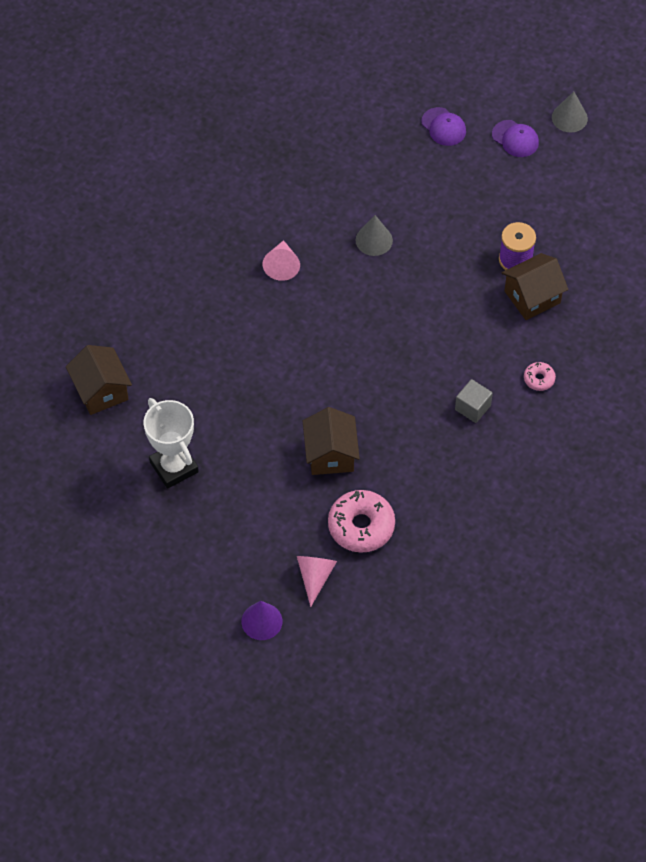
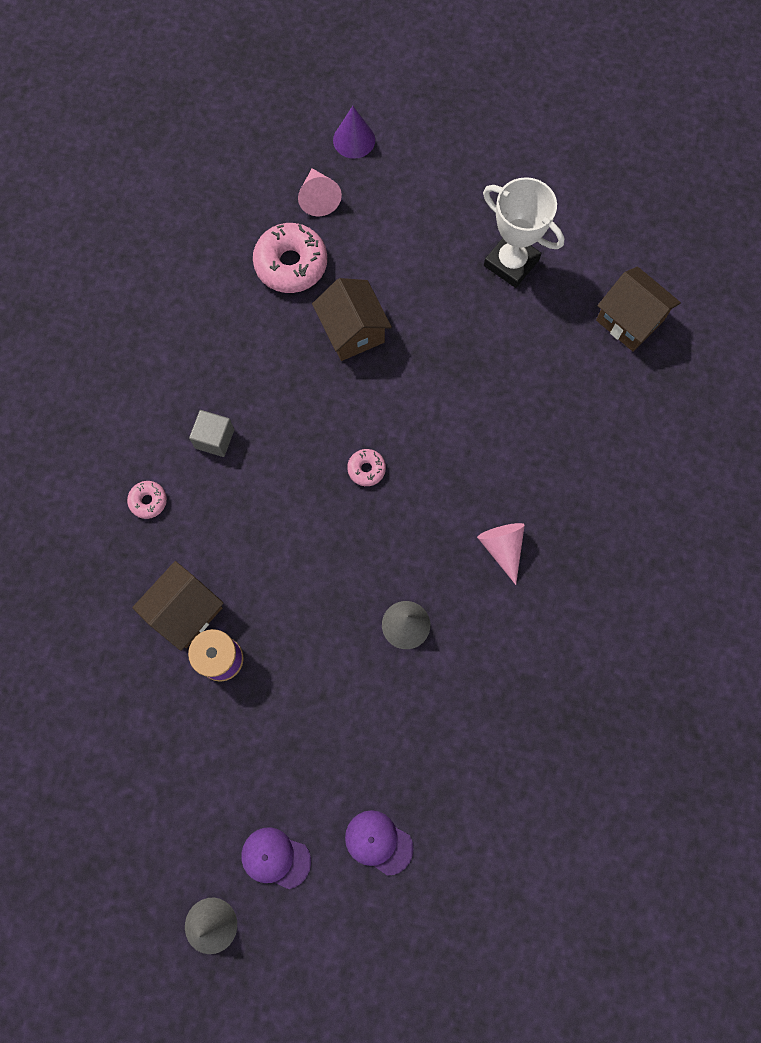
camera: 160 degrees right, 15 degrees up
none -> pink donut [347,449,386,486]

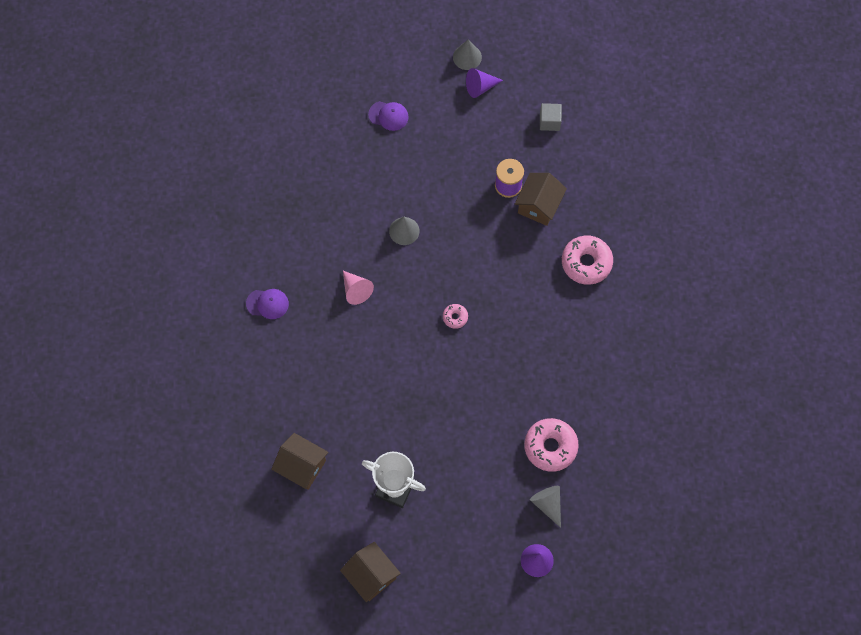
camera: 165 degrees right, 5 degrees down
pink donut [127,481,167,519] -> pink donut [562,236,613,285], size x2.04
grey cube [189,410,234,457] -> grey cube moved to [540,103,562,131]
purple cap [241,827,311,889] -> purple cap moved to [246,289,289,319]
pink cone [298,168,342,216] -> grey cone [530,486,561,528]
brown house [312,278,392,361] -> brown house moved to [340,542,401,602]
none -> purple cone [466,68,503,98]

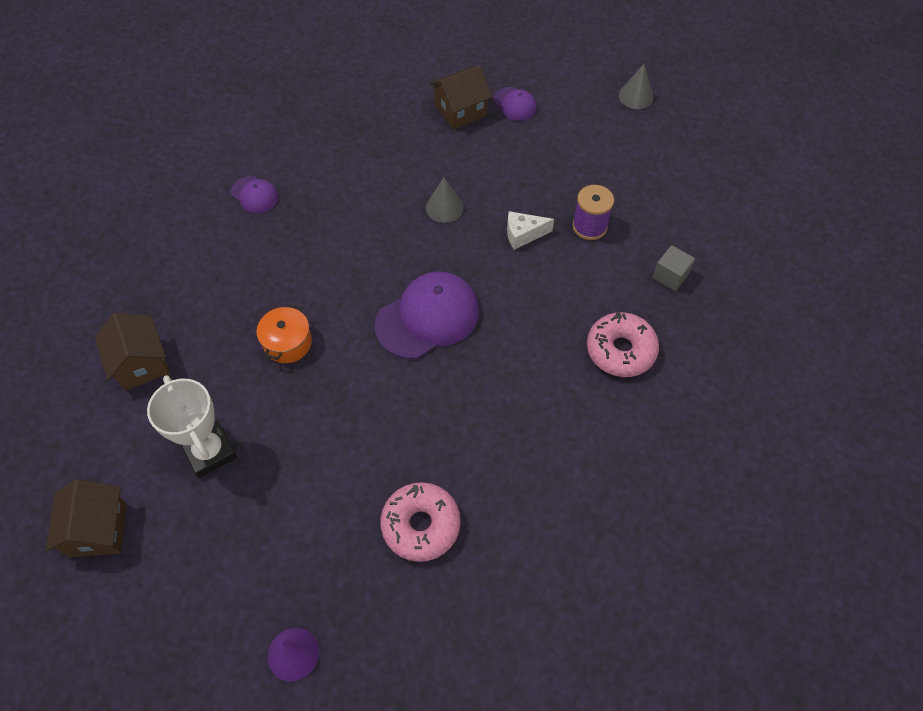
camera: 35 degrees right, 10 degrees down
pink cone [343,271,374,305] -> none
pink donut [443,304,468,329] -> purple cap [374,272,479,359]
purple cone [466,68,503,98] -> none
brown house [515,173,567,226] -> brown house moved to [430,65,492,130]
grey cone [530,486,561,528] -> none
grey cube [540,103,562,131] -> grey cube moved to [652,245,695,291]
none -> orange pot [256,304,312,363]
none -> white cheese [507,211,554,250]

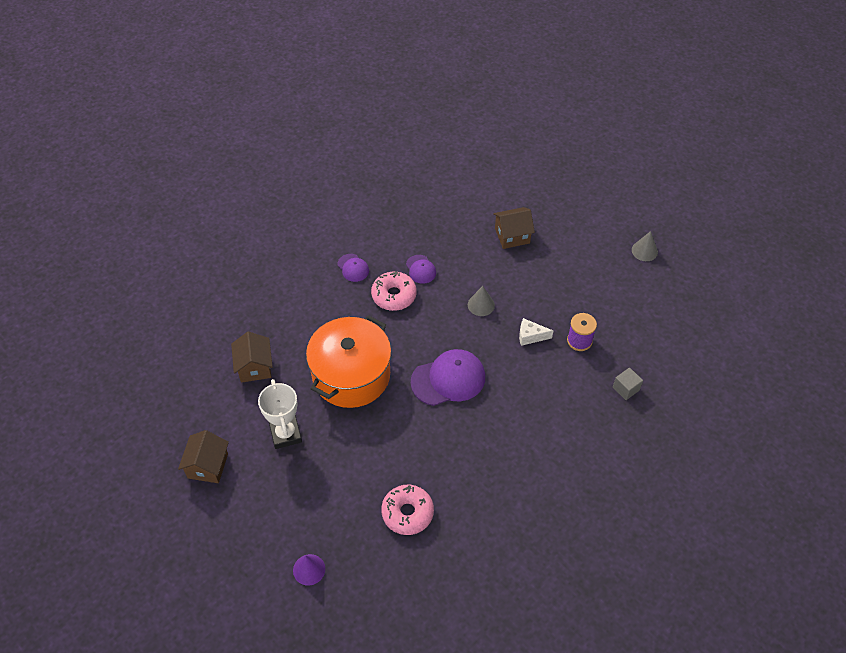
camera: 15 degrees right, 5 degrees down
orange pot [256,304,312,363] -> orange pot [306,315,391,408], size x2.36
purple cap [493,87,537,121] -> purple cap moved to [406,255,436,284]
pink donut [587,312,659,377] -> pink donut moved to [371,271,417,311]

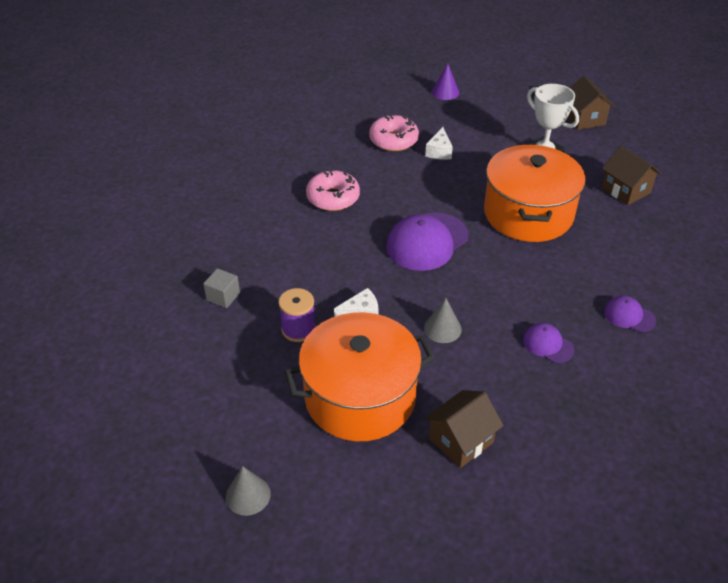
camera: 155 degrees right, 10 degrees down
pink donut [371,271,417,311] -> pink donut moved to [306,170,360,211]
none -> orange pot [284,312,435,441]
none -> white cheese [425,127,453,160]

